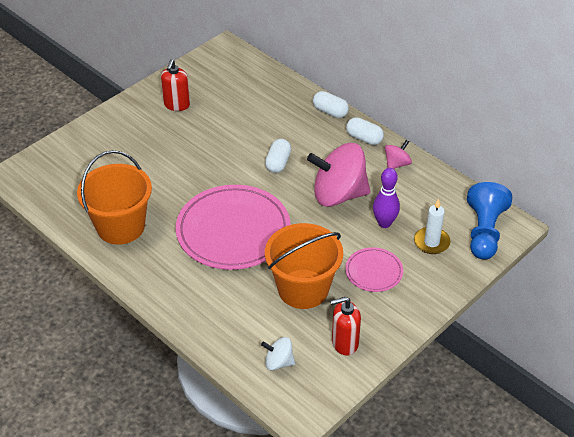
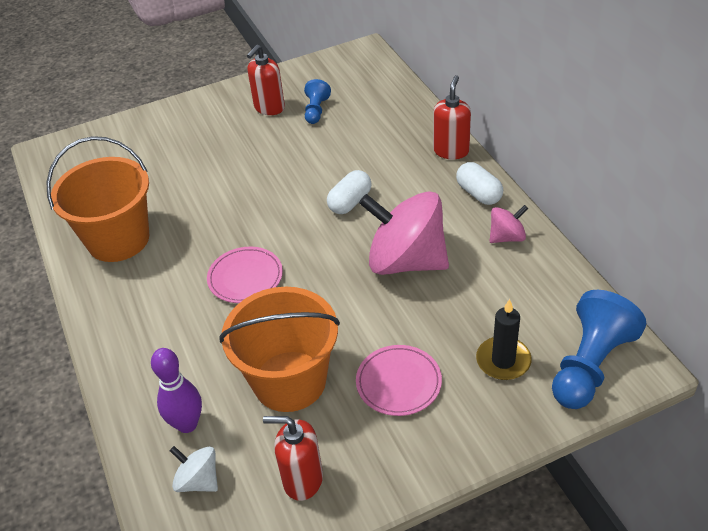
camera: 25 degrees right, 0 degrees up
pink plate [176,185,291,270] -> pink plate [207,247,283,303], size x0.49
white capsule [313,91,349,118] -> red soap dispenser [433,75,471,159]
purple bowling pin [373,168,400,228] -> purple bowling pin moved to [151,348,202,433]
white candle [414,199,450,254] -> black candle [476,299,532,380]
none -> blue pawn [304,79,331,124]

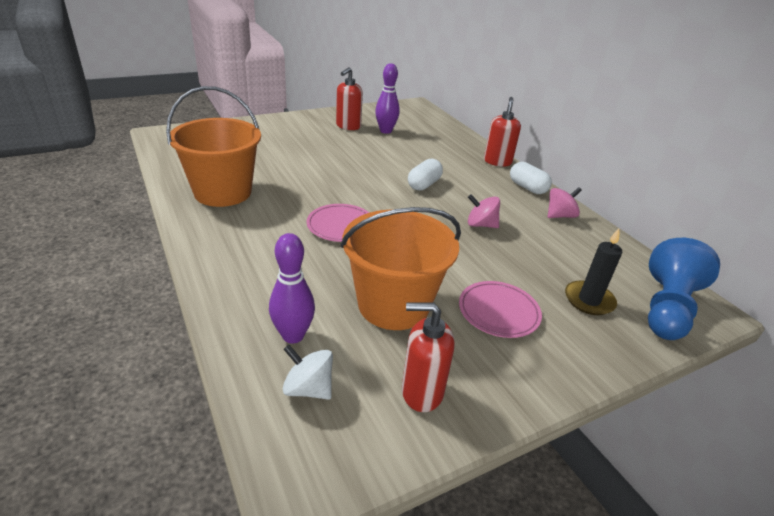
camera: 10 degrees left, 10 degrees down
blue pawn [304,79,331,124] -> purple bowling pin [375,63,400,134]
pink spinning top [359,191,449,275] -> pink spinning top [468,194,500,228], size x0.46

